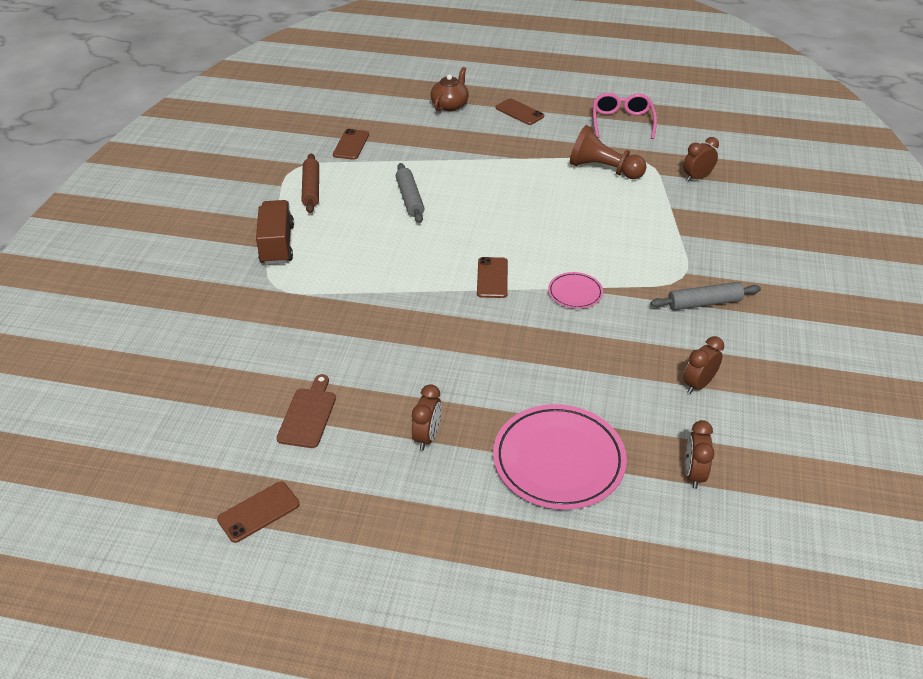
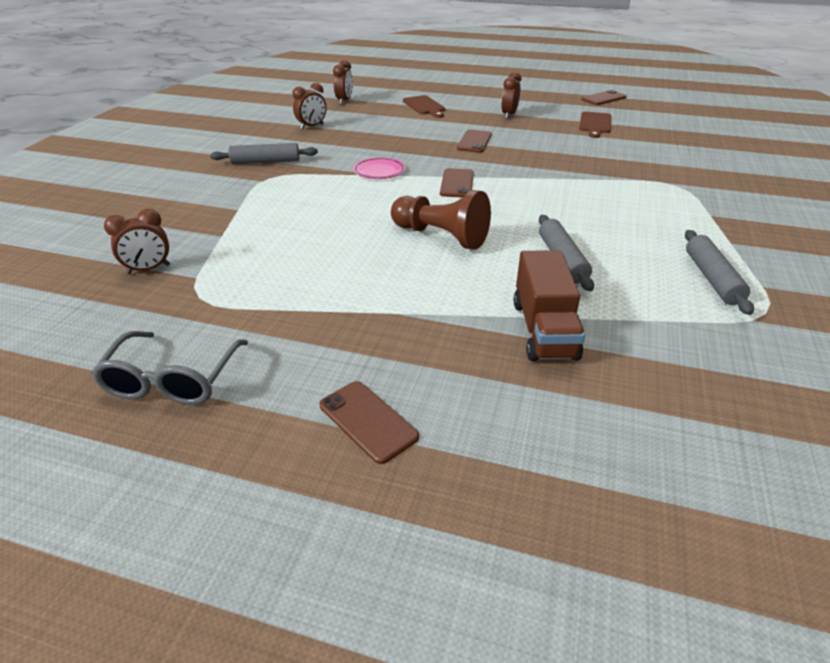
camera: 175 degrees left, 5 degrees down
brown truck [256,200,294,265] -> brown truck moved to [514,250,585,361]
brown rolling pin [302,153,319,213] -> grey rolling pin [685,230,754,315]
brown phone [333,129,369,160] -> brown phone moved to [457,129,492,153]
brown teapot [430,67,469,111] -> none
pink plate [493,404,627,510] -> brown cutting board [403,95,445,118]
brown pawn [570,125,646,179] -> brown pawn moved to [391,190,491,250]
pink glasses [593,93,657,139] -> grey glasses [91,331,248,405]

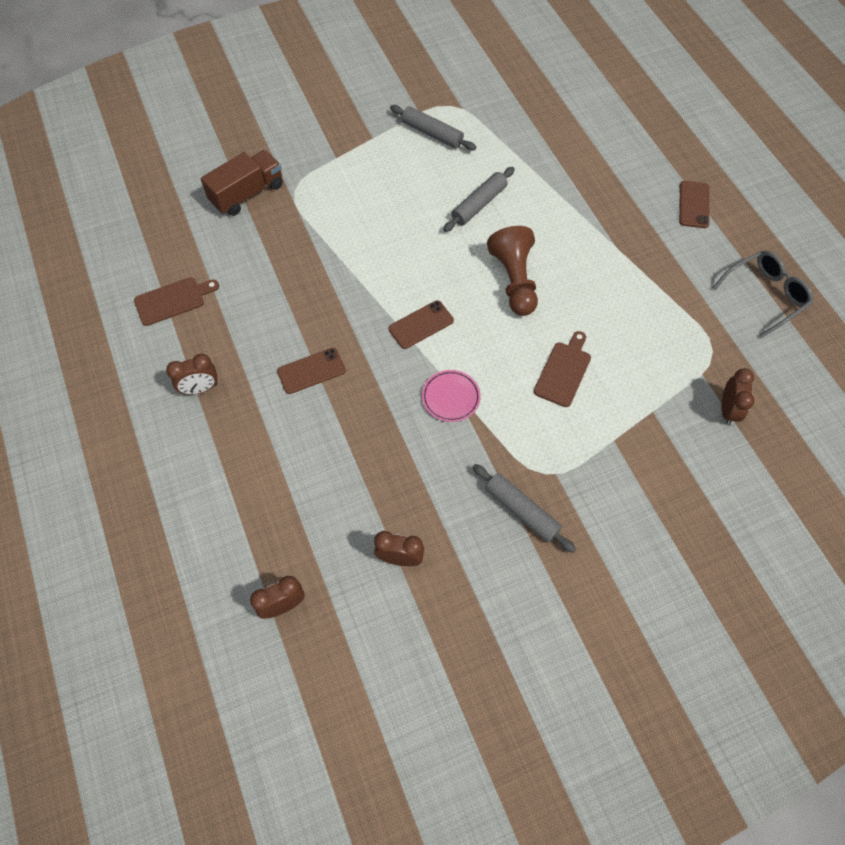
camera: 130 degrees left, 25 degrees up
brown clock [104,209,170,274] -> brown clock turned 75 degrees clockwise [721,368,754,425]
brown cutting board [403,95,445,118] -> brown cutting board moved to [534,331,591,407]
brown truck [514,250,585,361] -> brown truck moved to [201,150,283,216]
brown phone [581,90,627,105] -> none
grey rolling pin [685,230,754,315] -> grey rolling pin turned 75 degrees clockwise [390,105,476,150]

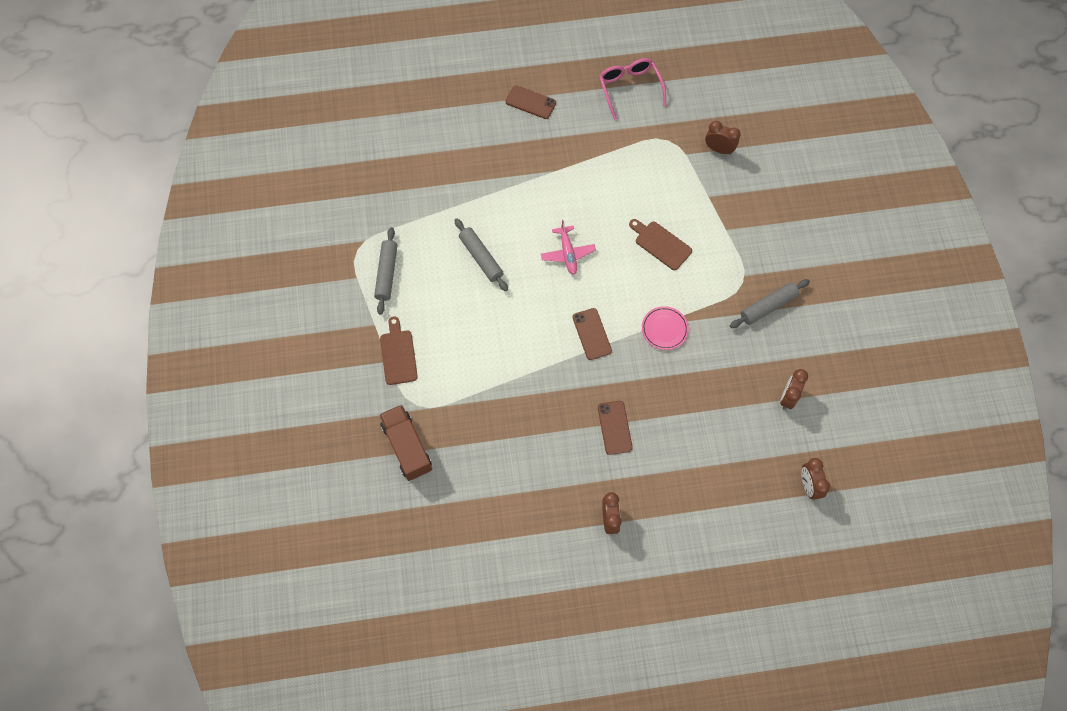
camera: 75 degrees left, 5 degrees up
brown cutting board [134,277,219,326] -> brown cutting board moved to [380,316,418,385]
grey rolling pin [390,105,476,150] -> grey rolling pin turned 45 degrees counterclockwise [374,227,397,315]
brown pawn [487,226,538,316] -> pink plane [541,220,596,275]
grey glasses [712,251,813,338] -> pink glasses [599,58,666,120]

